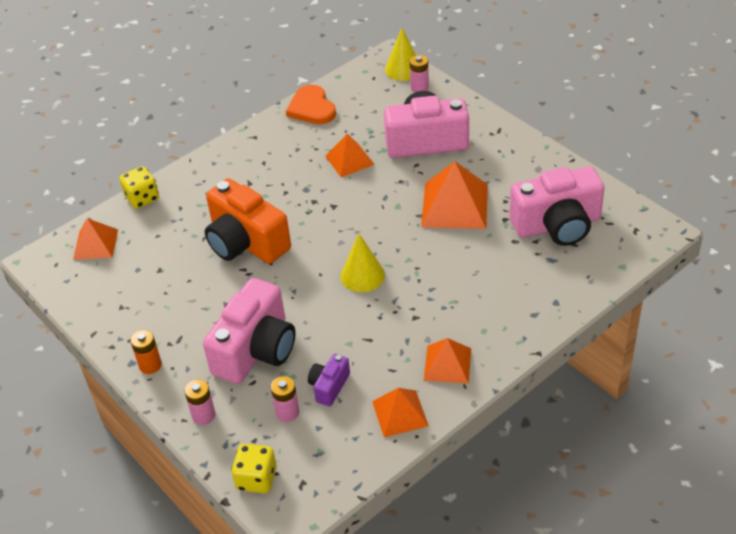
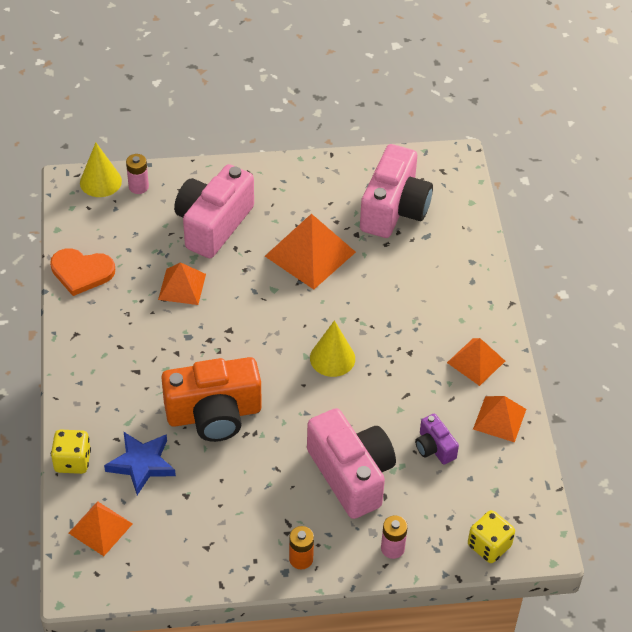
camera: 60 degrees left, 5 degrees up
pink battery [271,376,299,422] -> none
none -> blue star [104,431,176,495]

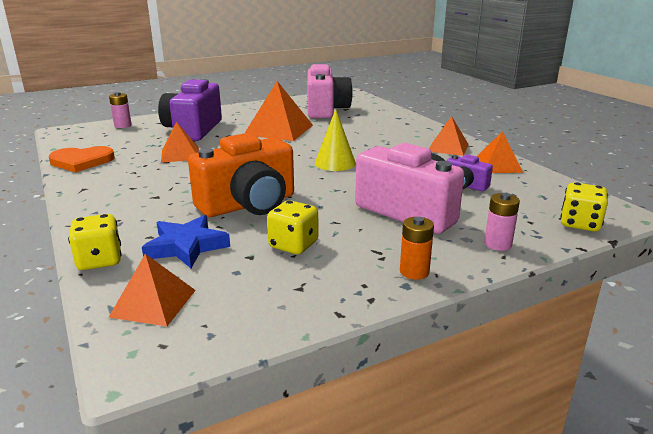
camera: 20 degrees left, 25 degrees down
yellow cone [80,142,122,197] -> none
pink camera [174,164,254,258] -> purple camera [158,79,222,141]
none -> yellow dice [267,200,319,254]

